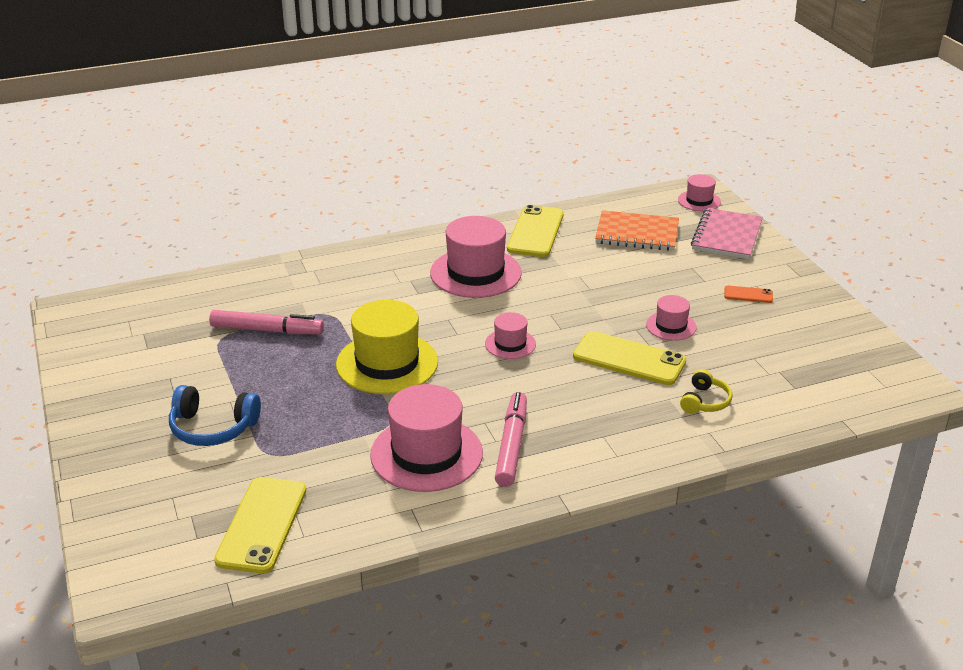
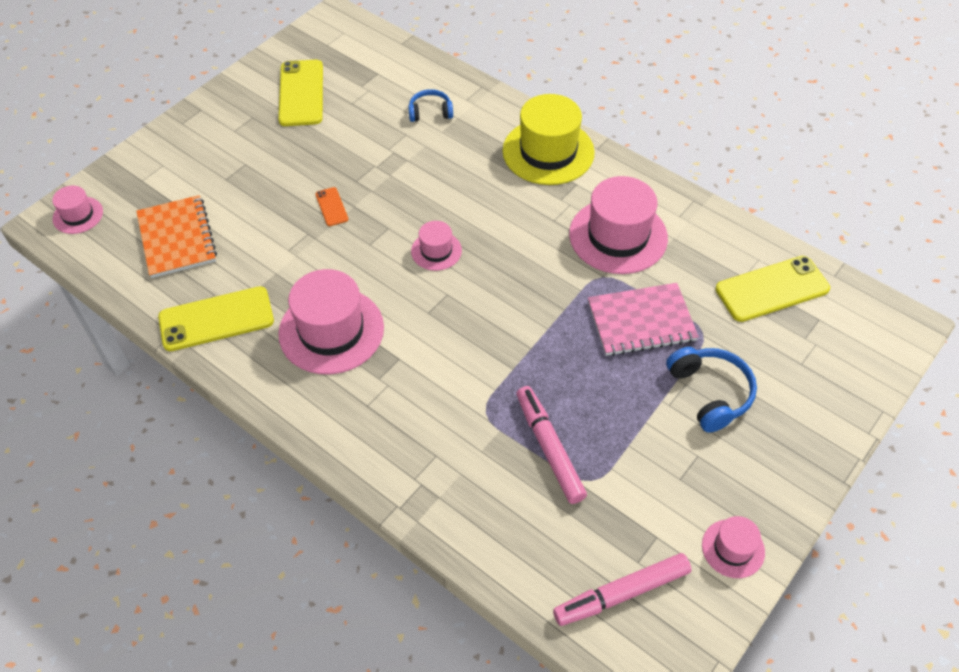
camera: 120 degrees left, 20 degrees up
yellow hat [336,300,438,394] -> yellow hat moved to [502,94,595,185]
pink marker [495,392,527,487] -> pink marker moved to [553,553,691,626]
yellow phone [573,331,686,385] -> yellow phone moved to [278,60,323,126]
pink hat [646,295,696,341] -> pink hat moved to [702,516,765,578]
yellow headphones [680,369,733,414] -> blue headphones [408,89,453,122]
pink notebook [691,208,763,259] -> pink notebook moved to [588,283,699,356]
orange phone [724,286,773,303] -> orange phone moved to [315,187,348,226]

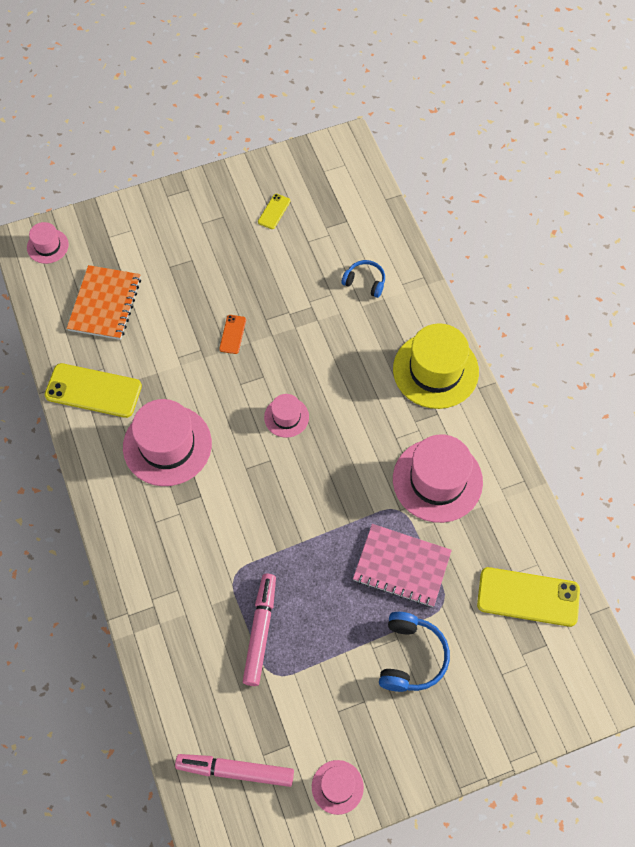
camera: 30 degrees right, 10 degrees up
yellow phone [278,60,323,126] -> yellow phone [258,194,290,229], size x0.48

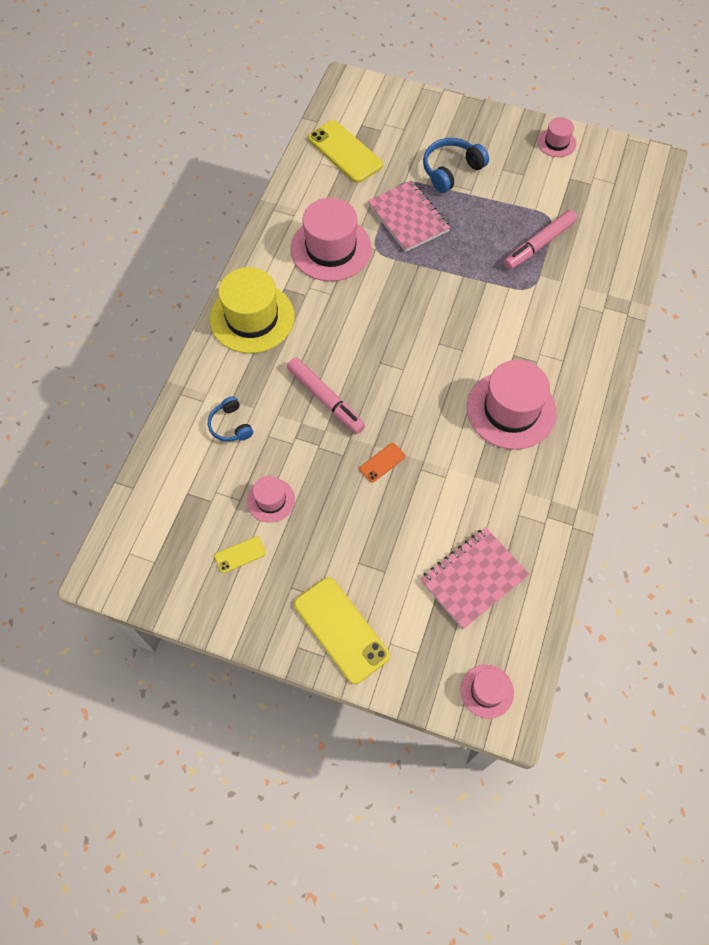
camera: 140 degrees left, 0 degrees up
yellow phone [45,363,142,418] -> yellow phone moved to [294,577,390,684]
orange notebook [67,265,141,340] -> pink notebook [420,527,529,629]
pink marker [175,754,294,787] -> pink marker moved to [287,357,365,434]
pink hat [264,394,309,438] -> pink hat moved to [247,476,295,523]

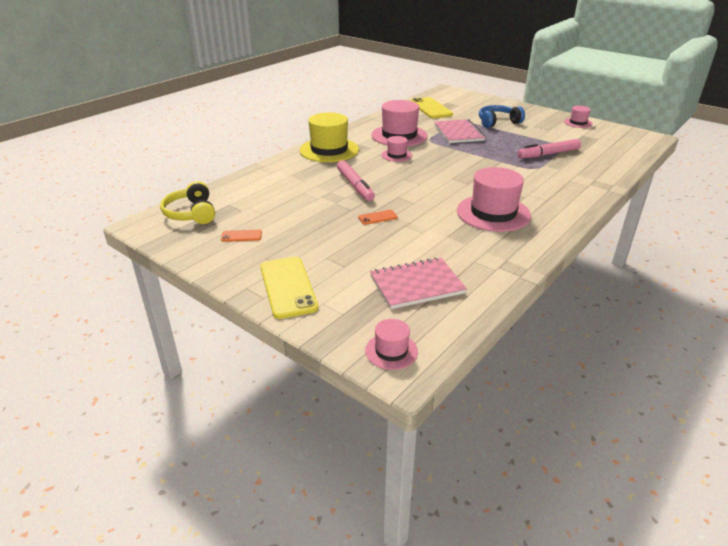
camera: 20 degrees right, 30 degrees down
blue headphones [208,396,253,442] -> none
yellow phone [214,536,266,573] -> orange phone [221,230,262,242]
pink hat [247,476,295,523] -> pink hat moved to [381,136,412,162]
none -> yellow headphones [160,181,215,224]

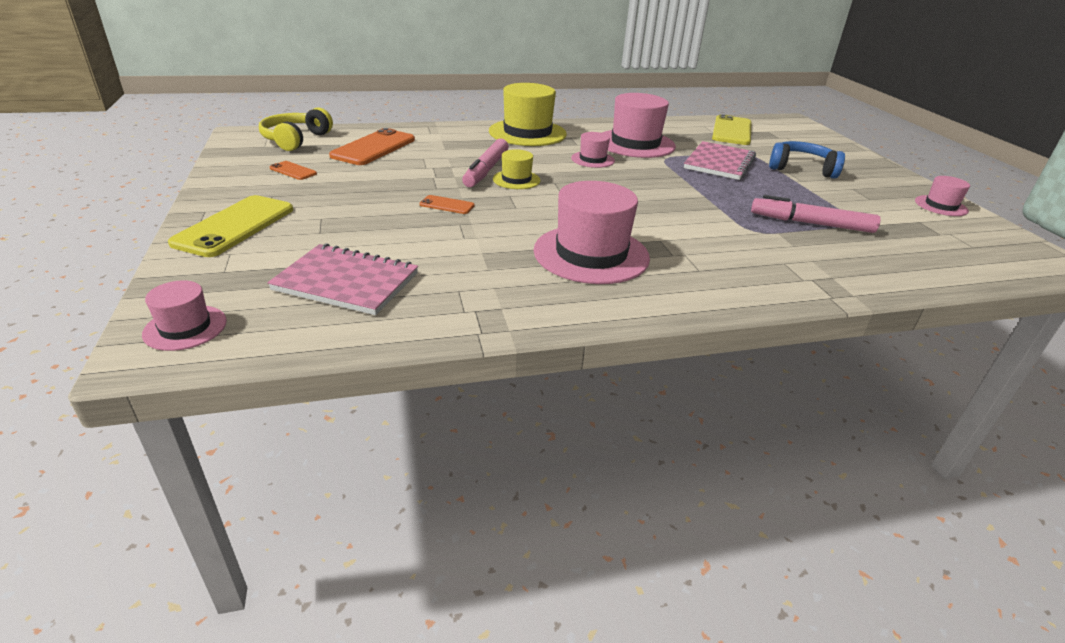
camera: 35 degrees right, 0 degrees up
none -> orange phone [329,128,415,165]
none -> yellow hat [493,149,540,189]

